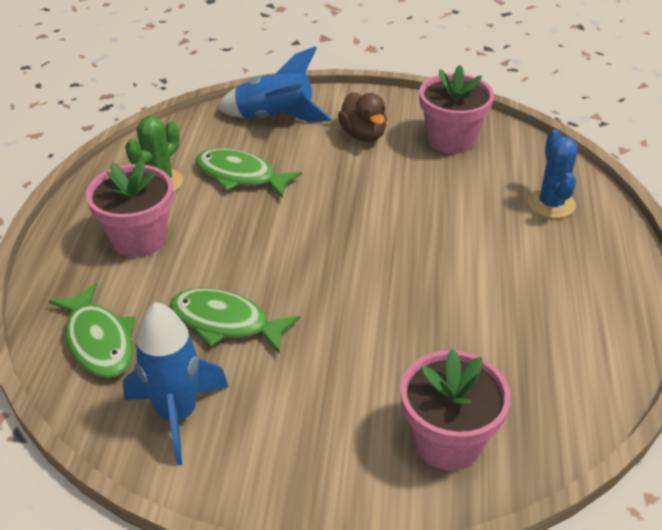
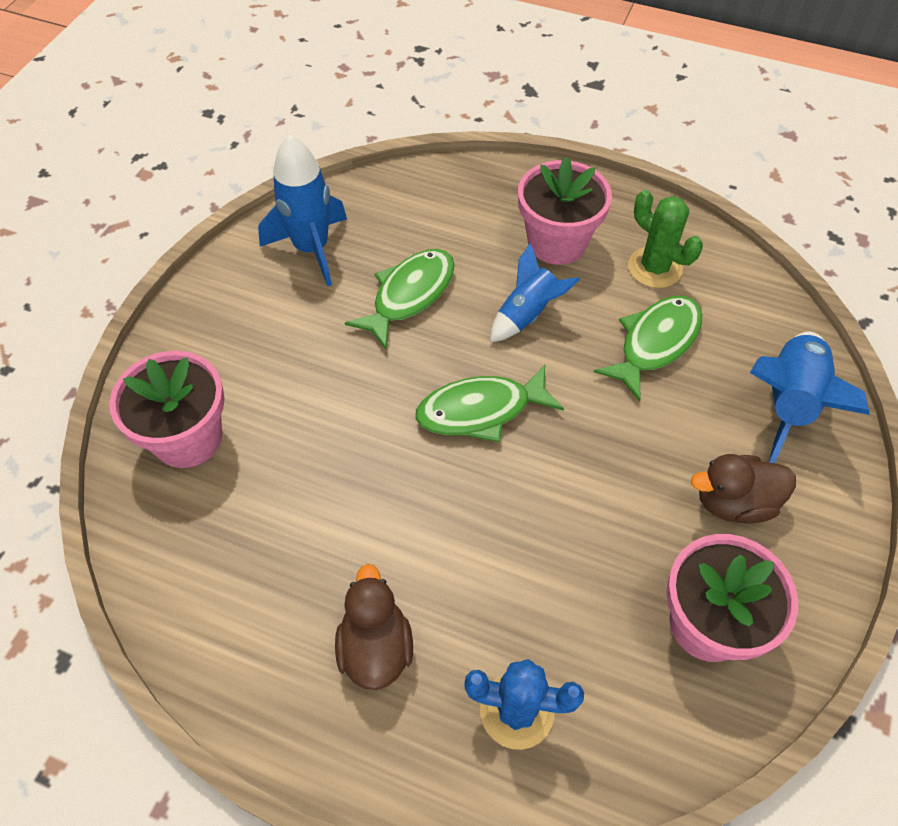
camera: 105 degrees right, 15 degrees up
green fish [49,283,135,378] -> green fish moved to [415,365,564,442]
none -> brown duck [335,564,413,690]
none -> blue rocket [490,243,580,342]

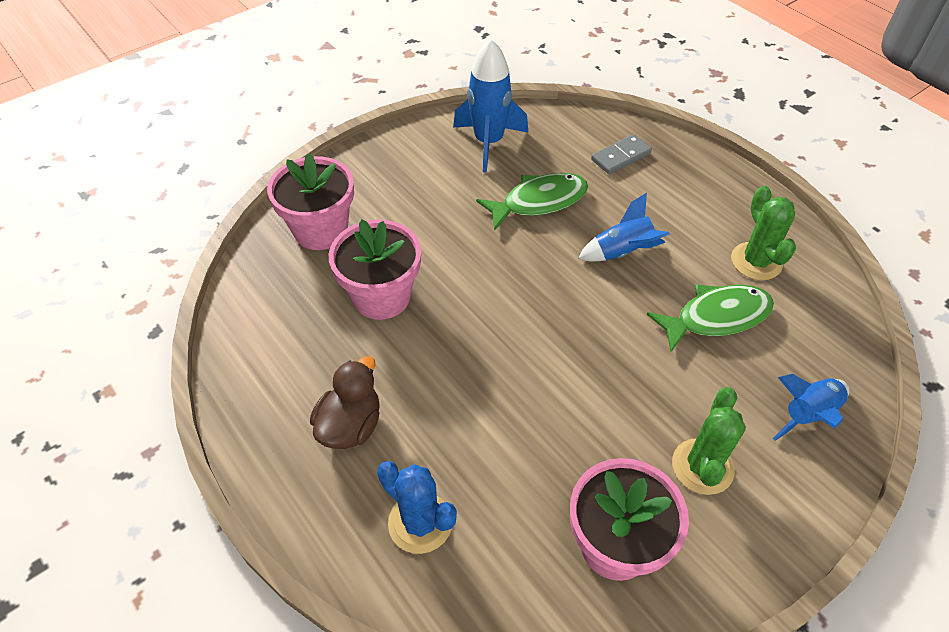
camera: 30 degrees right, 5 degrees down
green fish [415,365,564,442] -> none
pink flower pot [518,157,612,265] -> pink flower pot moved to [329,219,421,320]
brown duck [691,454,796,524] -> green cactus [672,387,746,495]
blue rocket [750,332,870,463] -> blue rocket [773,374,849,441], size x0.66
none -> grey domino [591,134,652,174]

